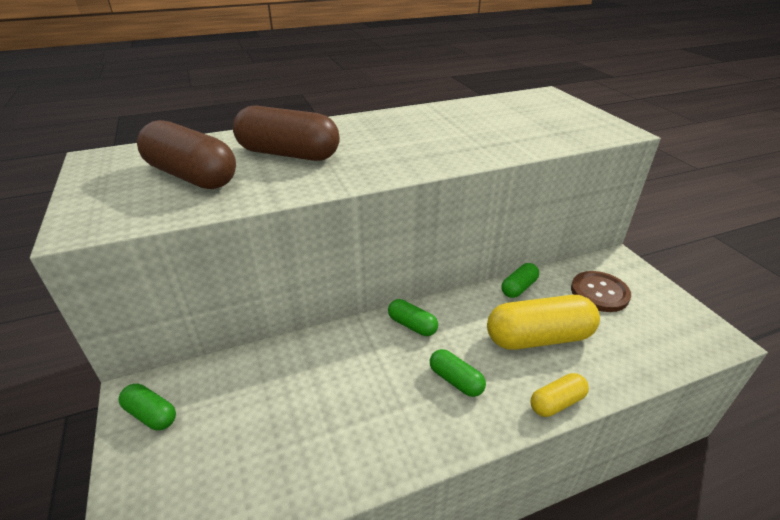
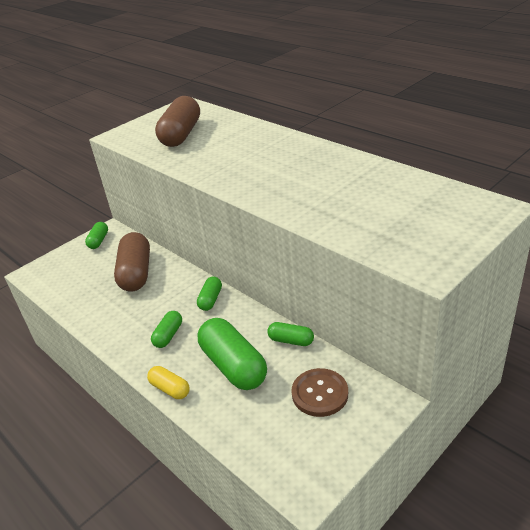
camera: 70 degrees right, 0 degrees up
brown capsule [233,106,340,161] -> brown capsule moved to [114,232,150,291]
yellow capsule [487,295,600,350] -> green capsule [198,318,267,390]

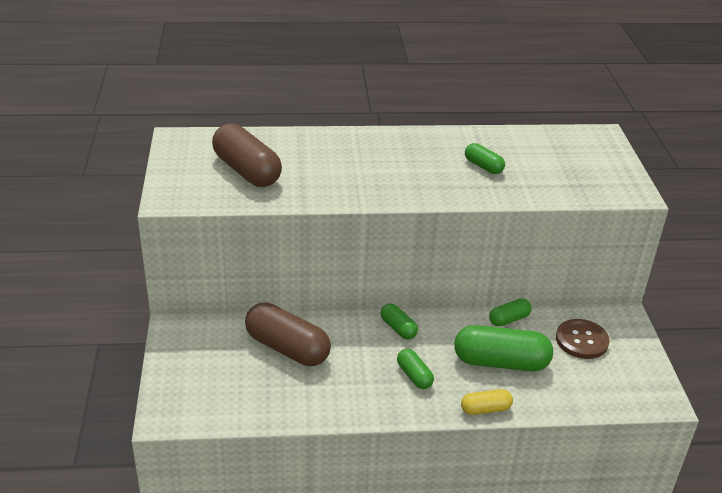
camera: 55 degrees left, 0 degrees up
green capsule [85,222,108,249] -> green capsule moved to [465,143,505,174]

